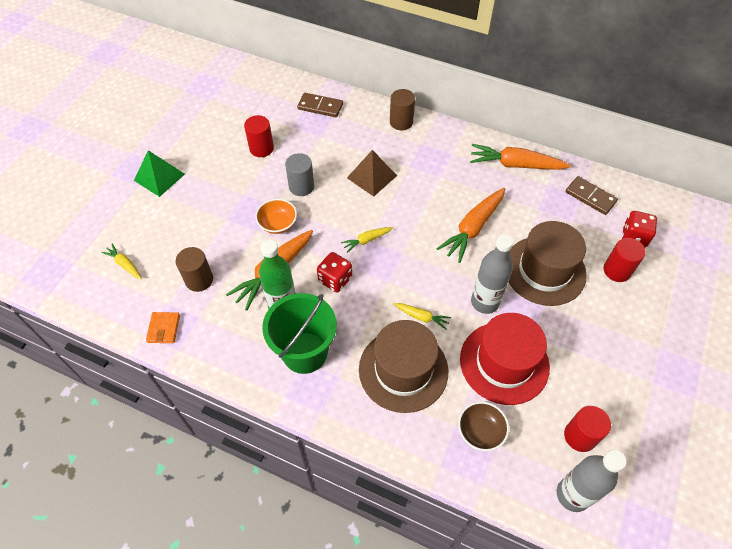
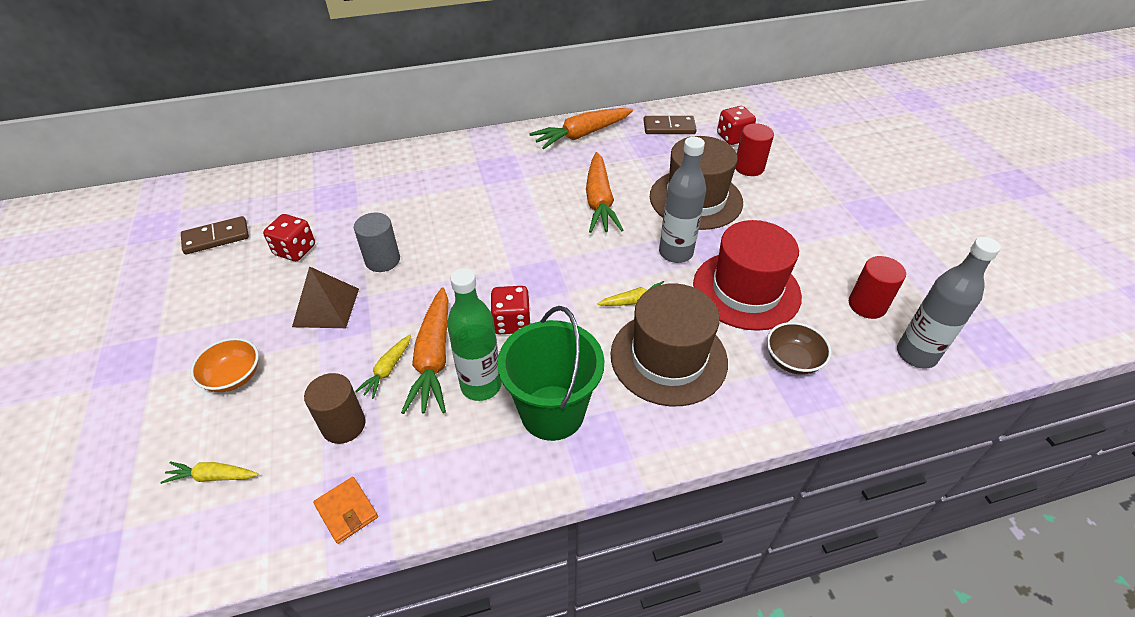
camera: 40 degrees left, 10 degrees down
green pyramid [134,150,185,197] -> none
red cylinder [244,115,274,157] -> red dice [263,214,315,261]
orange bowl [255,199,297,234] -> orange bowl moved to [190,338,259,392]
brown domino [297,93,343,117] -> brown domino moved to [181,216,249,254]
yellow carrot [341,227,393,253] -> yellow carrot moved to [355,335,411,399]
brown pyramid [347,150,397,197] -> brown pyramid moved to [292,266,359,328]
brown cylinder [390,89,415,130] -> none

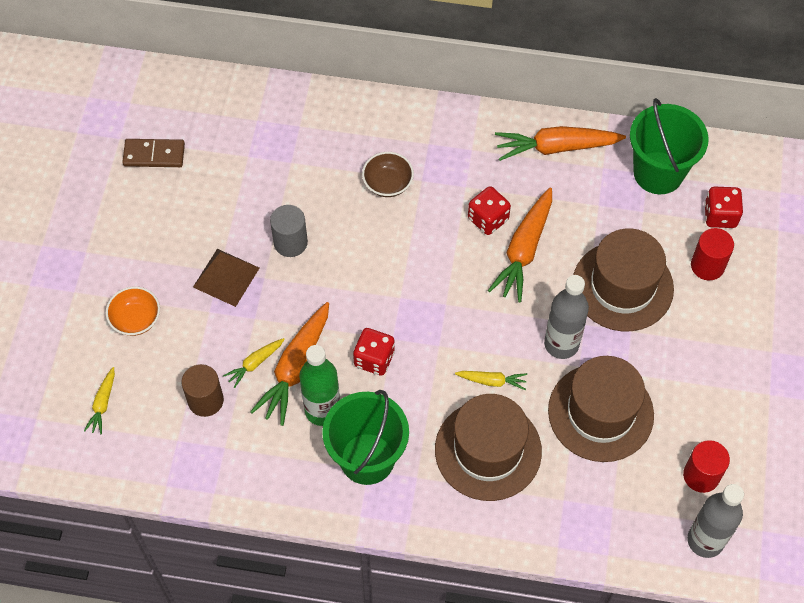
camera: 25 degrees right, 15 degrees up
yellow carrot [160,462,259,484] -> yellow carrot turned 105 degrees counterclockwise [84,367,115,434]
red dice [263,214,315,261] -> red dice moved to [468,186,511,235]
orange wallet [313,477,378,544] -> none
brown domino [644,116,697,134] -> green bucket [630,98,709,194]
red hat [693,220,802,331] -> brown hat [548,356,654,462]
brown bowl [767,322,832,375] -> brown bowl moved to [362,152,414,197]

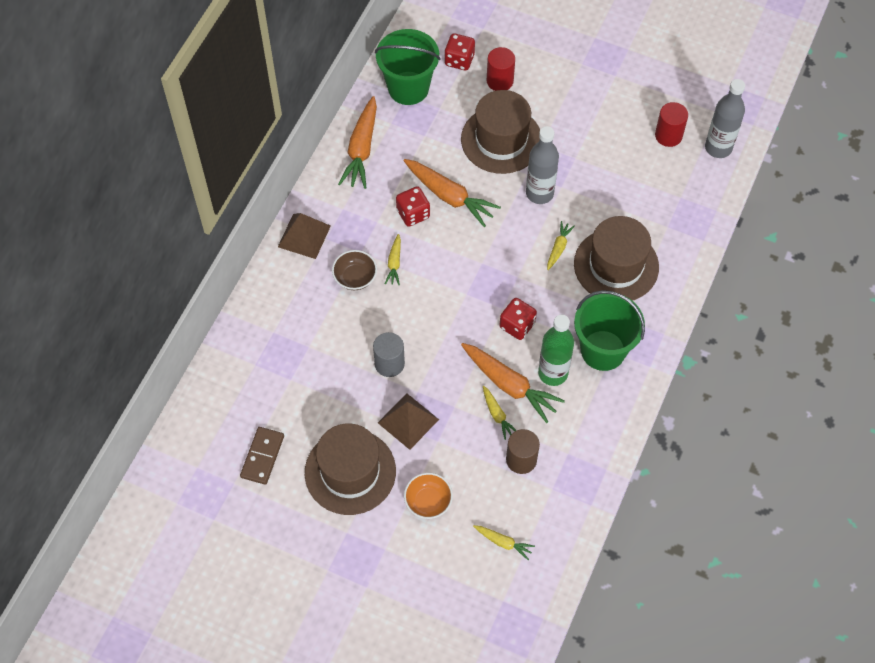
camera: 75 degrees left, 0 degrees up
brown hat [548,356,654,462] -> brown hat moved to [305,423,396,515]
none -> brown pyramid [278,213,331,259]
none -> yellow carrot [385,234,401,285]

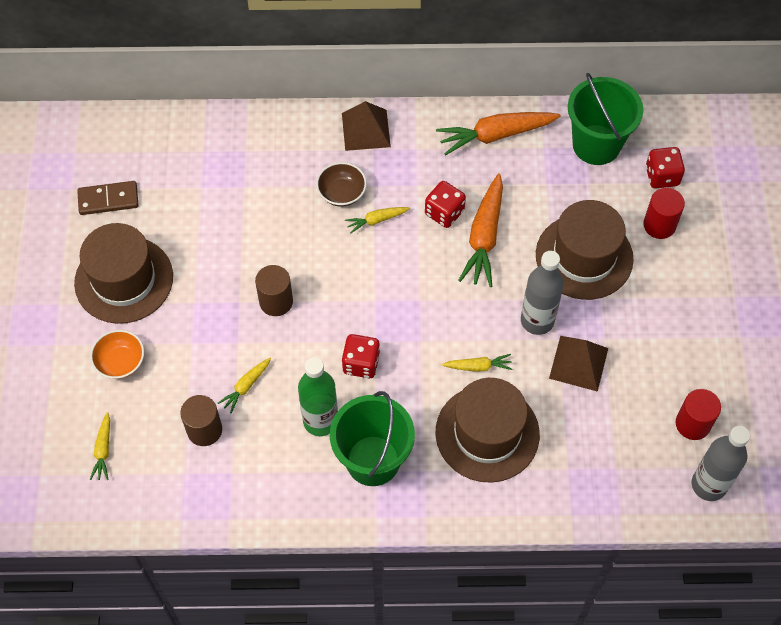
camera: 65 degrees right, 0 degrees up
grey cylinder [373,332,405,377] -> none
brown pyramid [378,393,439,450] -> brown pyramid moved to [549,336,608,392]
orange carrot [461,343,565,423] -> none
none -> brown cylinder [255,265,293,316]

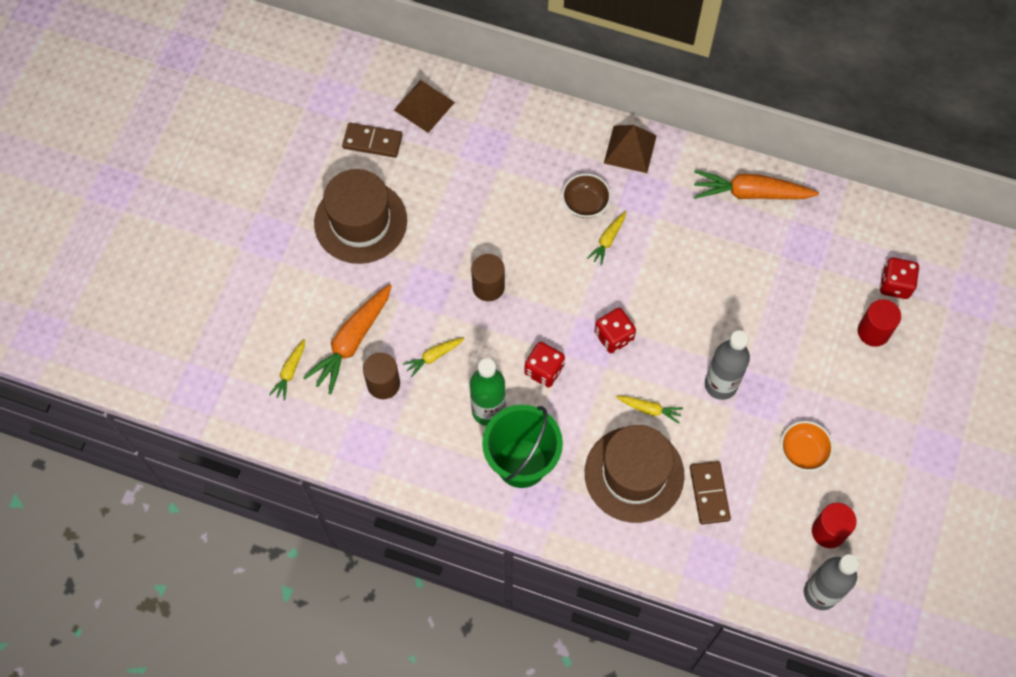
camera: 20 degrees right, 5 degrees up
orange bowl [90,330,144,379] -> orange bowl moved to [781,421,834,471]
yellow carrot [345,207,410,234] -> yellow carrot turned 60 degrees counterclockwise [587,212,626,266]
red dice [425,181,466,228] -> red dice moved to [594,308,636,353]
orange carrot [458,174,503,287] -> orange carrot moved to [303,284,392,394]
brown hat [536,200,634,300] -> none
brown pyramid [549,336,608,392] -> brown pyramid moved to [394,80,455,133]
green bucket [568,73,643,165] -> none
none -> brown domino [690,461,731,525]

